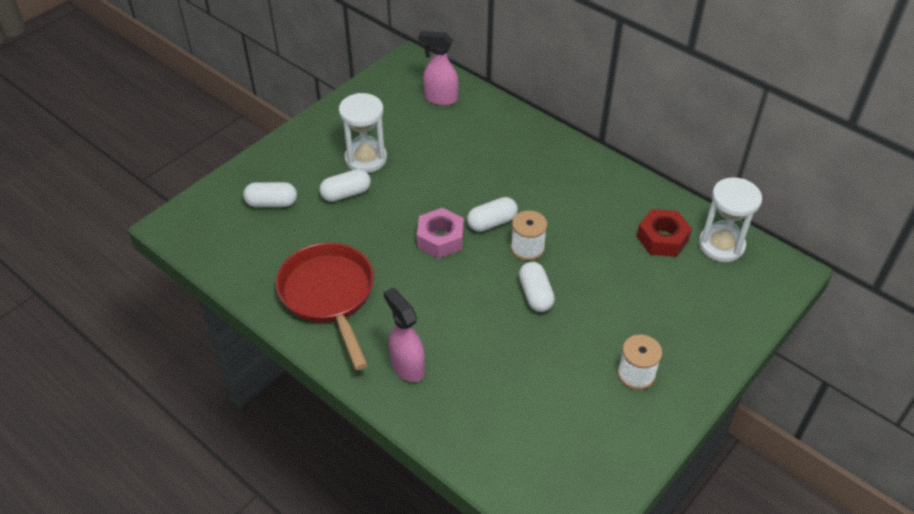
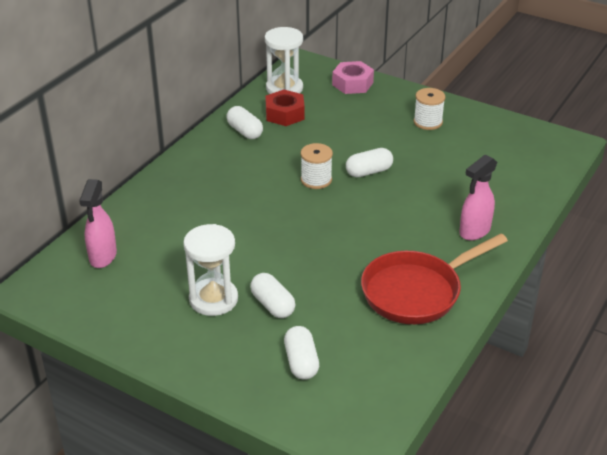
camera: 100 degrees left, 10 degrees down
pink nut [417,208,464,258] -> pink nut moved to [332,61,374,94]
white capsule [467,197,518,232] -> white capsule moved to [226,106,263,139]

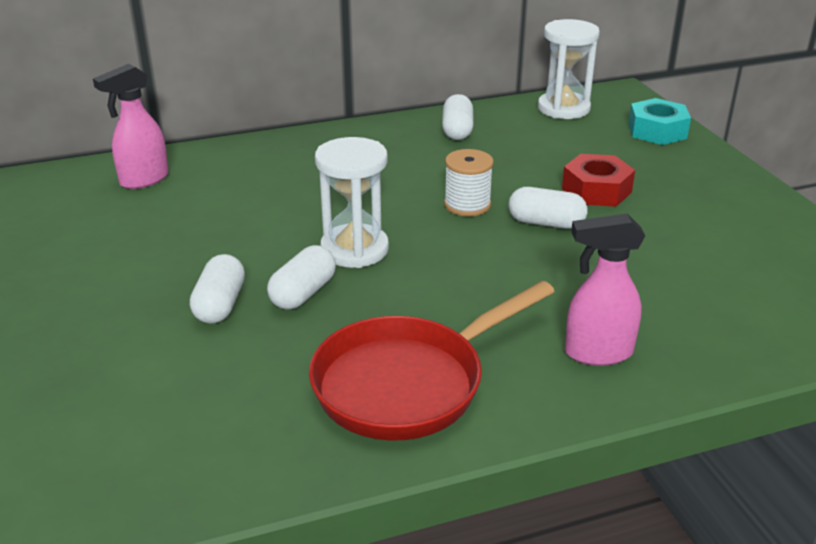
camera: 40 degrees right, 5 degrees down
white hourglass [183,224,238,316] -> white hourglass moved to [315,137,389,268]
red nut [265,89,305,126] -> red nut moved to [562,154,635,207]
white capsule [284,326,319,380] -> white capsule moved to [267,245,336,310]
pink nut [332,61,374,94] -> turquoise nut [628,98,691,145]
red pan [361,233,508,324] -> red pan turned 45 degrees counterclockwise [309,281,555,441]
white spool [414,88,445,130] -> none

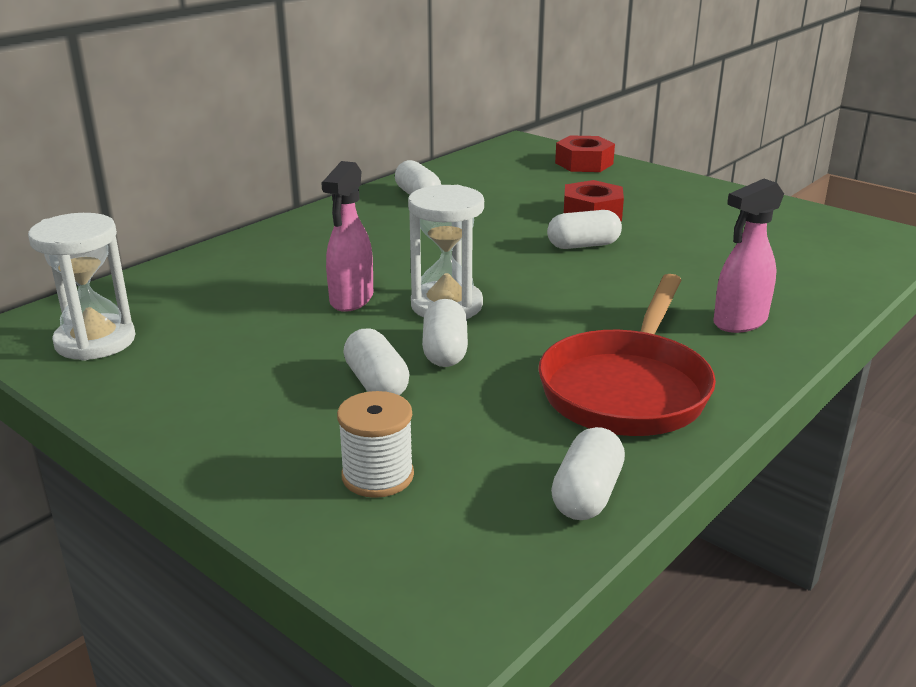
camera: 30 degrees left, 5 degrees down
pink spray bottle [93,64,169,189] -> pink spray bottle moved to [321,161,373,312]
white spool [444,149,494,216] -> white spool moved to [337,391,414,498]
white hourglass [538,19,600,119] -> white hourglass moved to [28,213,135,361]
turquoise nut [628,98,691,145] -> red nut [555,135,615,172]
none -> white capsule [551,427,625,520]

